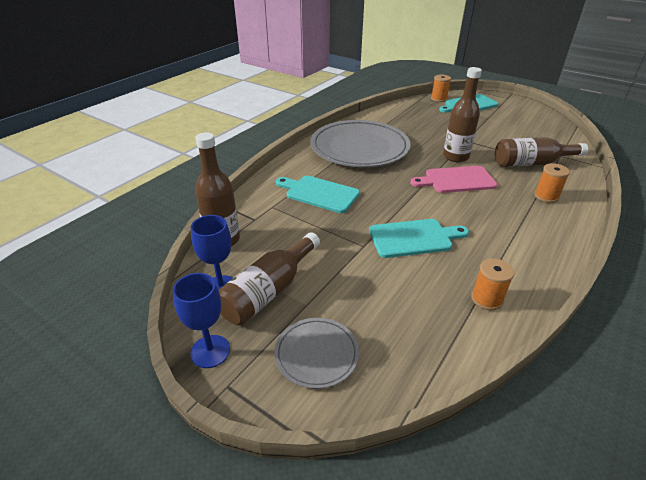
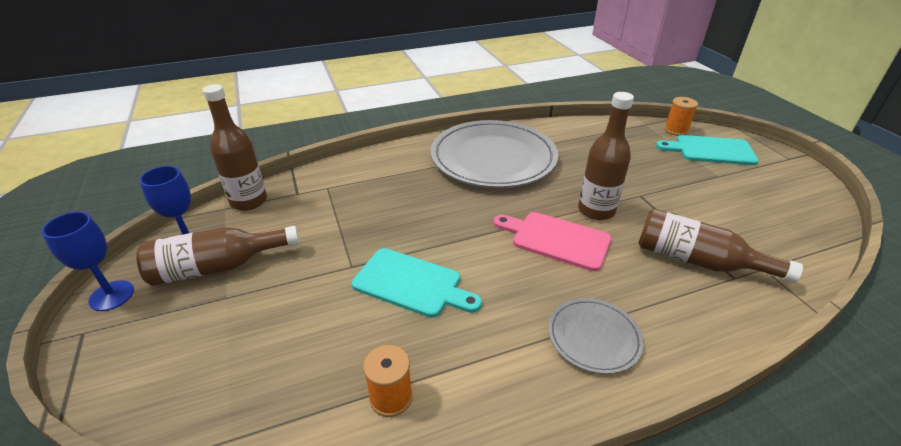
camera: 35 degrees right, 0 degrees up
grey plate [274,318,359,389] -> grey plate moved to [548,298,644,374]
turquoise cutting board [276,176,360,213] -> none
orange spool [534,163,570,203] -> none

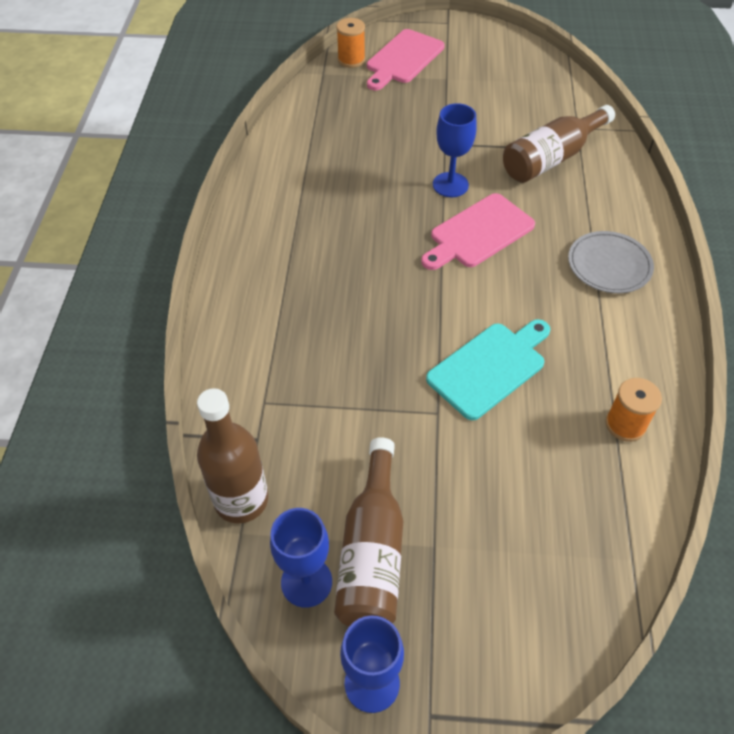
camera: 65 degrees left, 15 degrees up
grey plate [431,120,558,188] -> none
brown bottle [578,92,634,220] -> blue goblet [433,103,477,197]
turquoise cutting board [656,135,759,165] -> pink cutting board [367,29,445,90]

